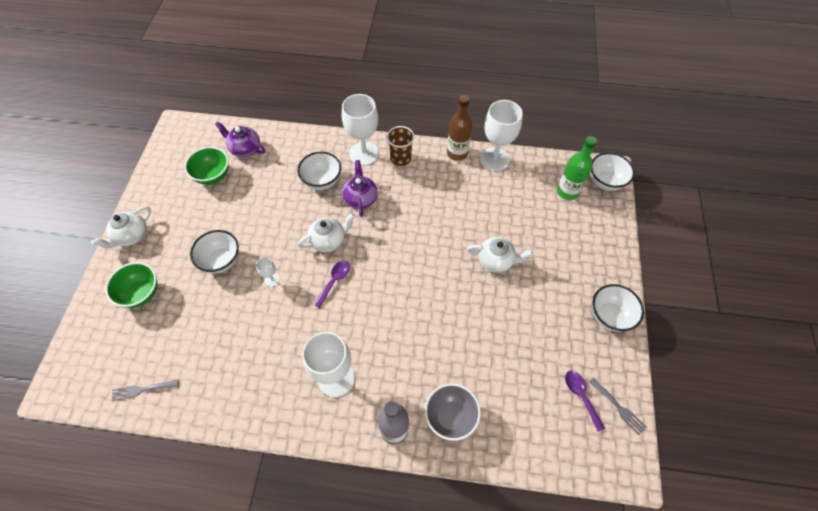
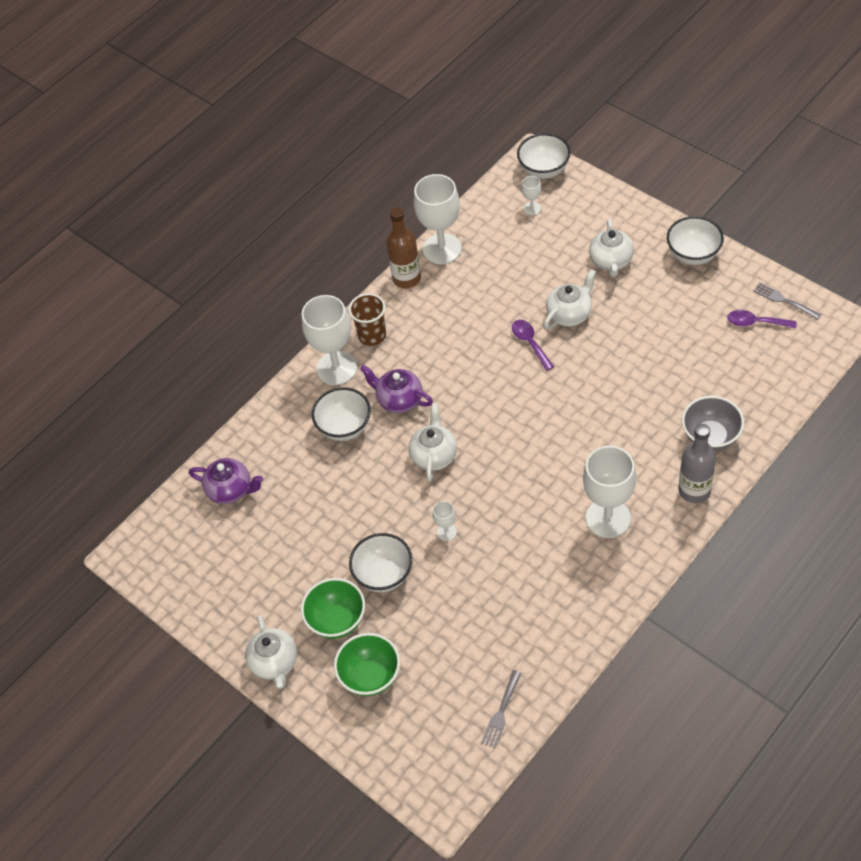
camera: 50 degrees left, 5 degrees down
green bowl [184,147,229,185] -> green bowl moved to [301,578,365,639]
purple teapot [215,121,265,157] -> purple teapot turned 135 degrees counterclockwise [189,458,263,504]
purple spoon [313,260,350,308] -> purple spoon moved to [512,320,554,371]
green bottle [557,136,597,200] -> white goblet [521,176,541,215]
grey fork [589,378,646,435] -> grey fork turned 135 degrees counterclockwise [753,282,821,320]
none -> white teapot [589,219,634,277]

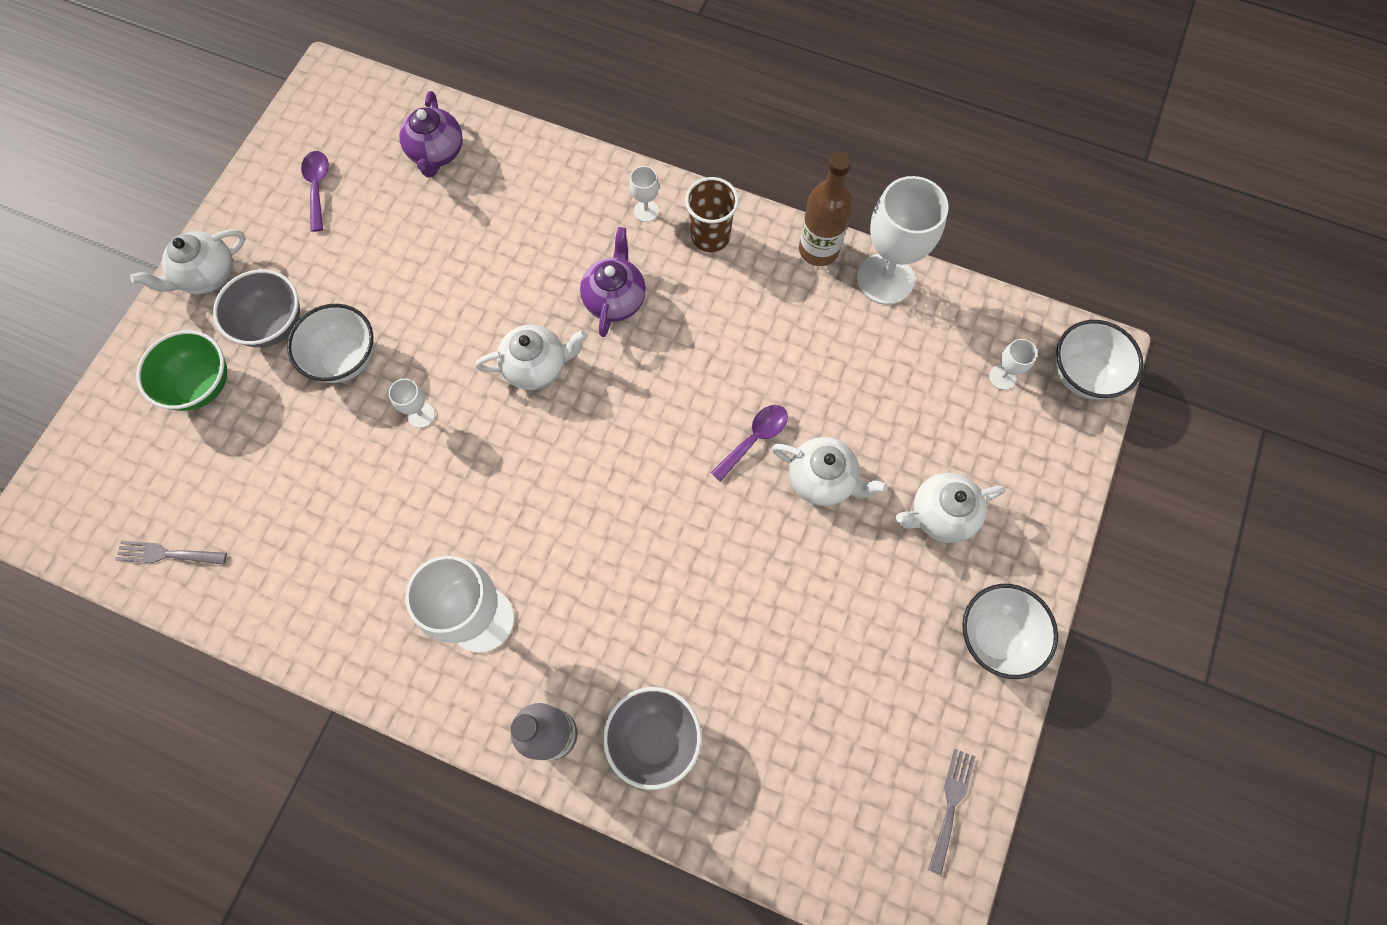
camera: 65 degrees right, 15 degrees up
green bowl [301,578,365,639] -> grey bowl [213,269,300,347]
white goblet [302,295,357,385] -> white goblet [629,166,659,222], size x0.45
white bowl [312,387,371,441] -> none
purple spoon [727,310,797,329] -> purple spoon moved to [301,151,329,232]

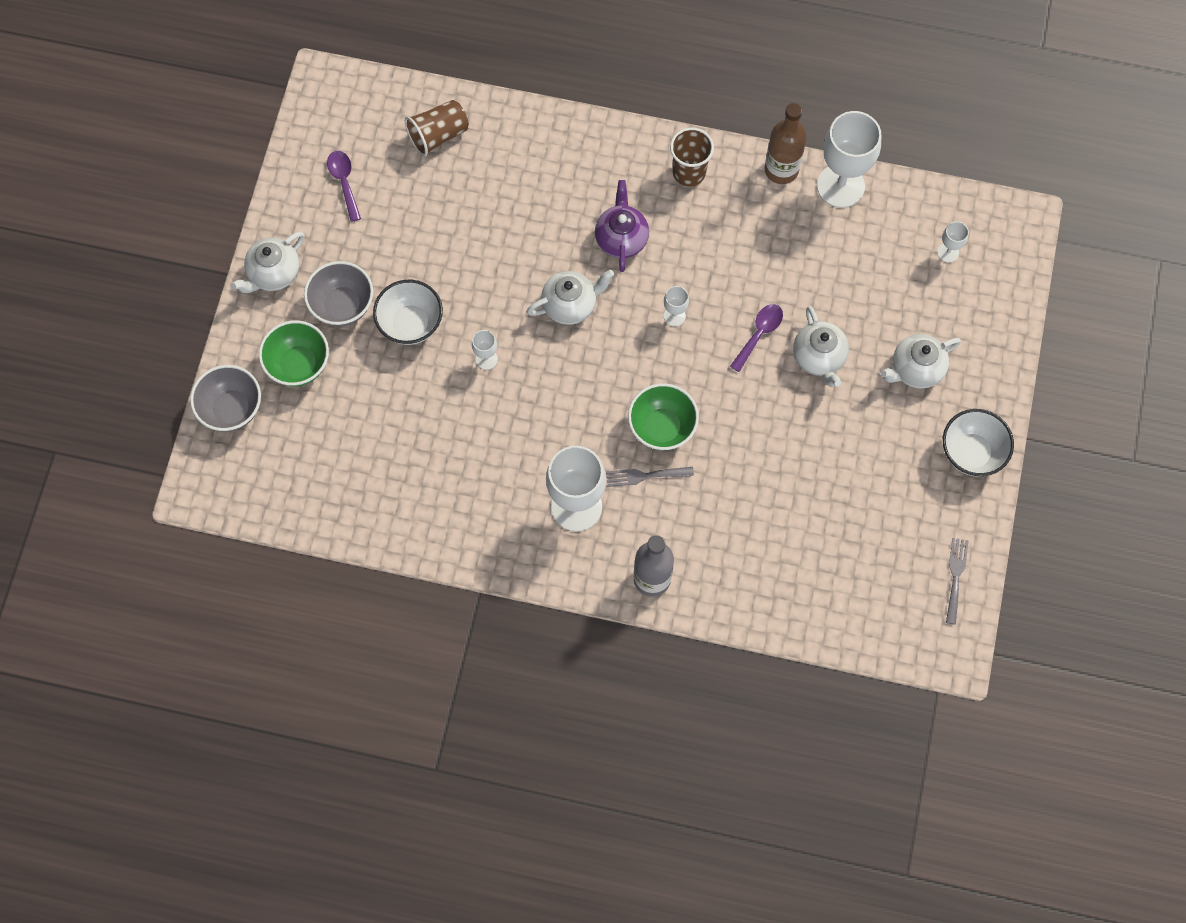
camera: 10 degrees left, 0 degrees up
grey fork [116,541,227,565] -> grey fork moved to [606,467,694,487]
purple teapot [399,91,463,178] -> brown cup [405,100,469,156]
grey bowl [603,687,701,790] -> grey bowl moved to [190,365,261,432]
white goblet [629,166,659,222] -> white goblet moved to [664,286,689,327]
white teapot [772,437,888,506] -> white teapot turned 60 degrees clockwise [793,306,849,387]
white bowl [1055,320,1143,400] -> none
none -> green bowl [628,383,699,451]

